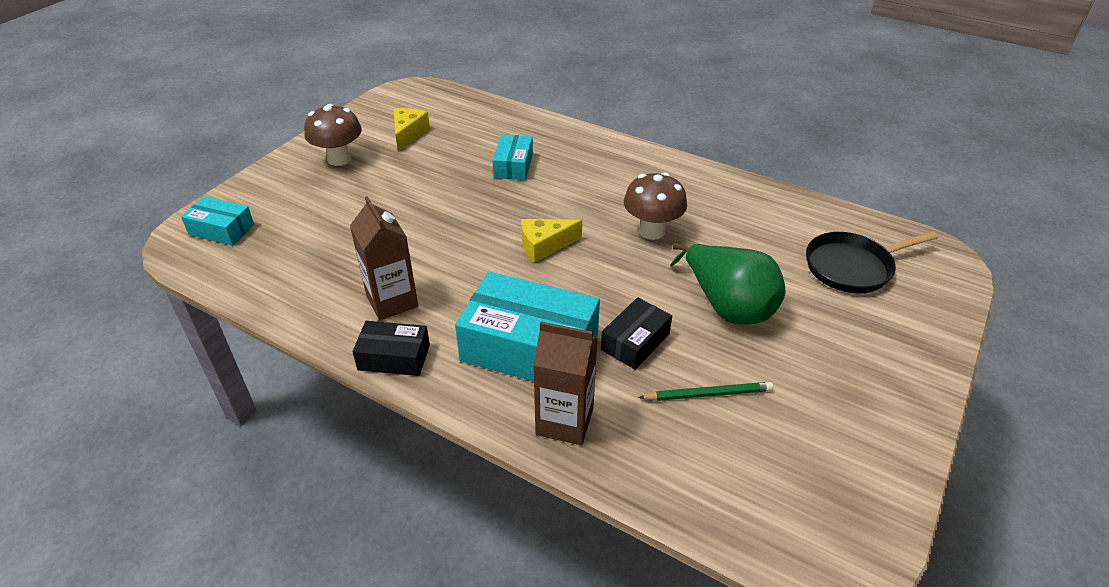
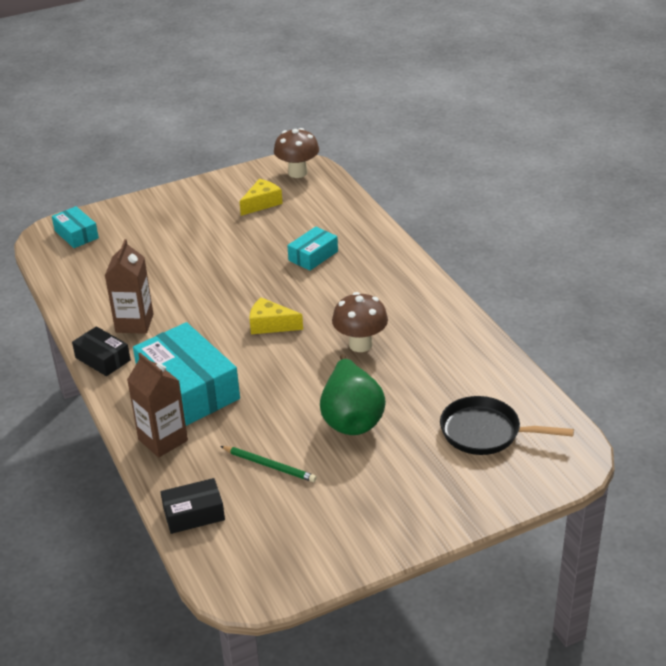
camera: 35 degrees right, 5 degrees down
brown mushroom [304,104,362,166] -> brown mushroom moved to [274,128,319,178]
black box [601,297,672,370] -> black box moved to [161,478,225,534]

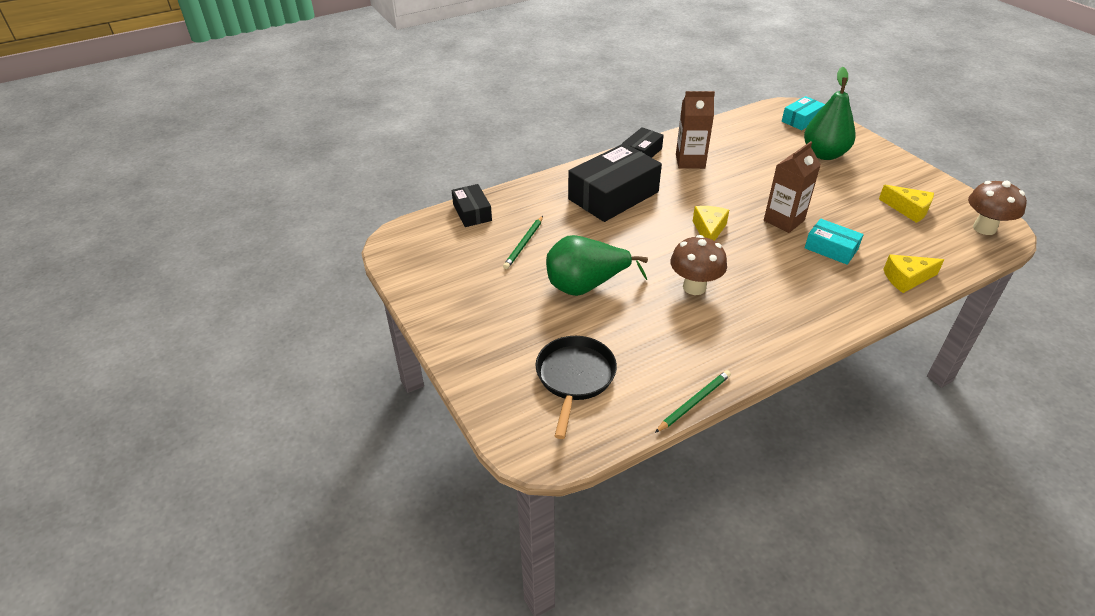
camera: 85 degrees right, 5 degrees up
brown carton [127,353,188,458] -> brown carton moved to [764,141,821,233]
turquoise box [133,322,240,426] -> black box [568,143,662,222]
none -> green pencil [655,370,731,433]
none -> green pear [804,67,856,160]
none -> yellow cheese [883,255,944,293]

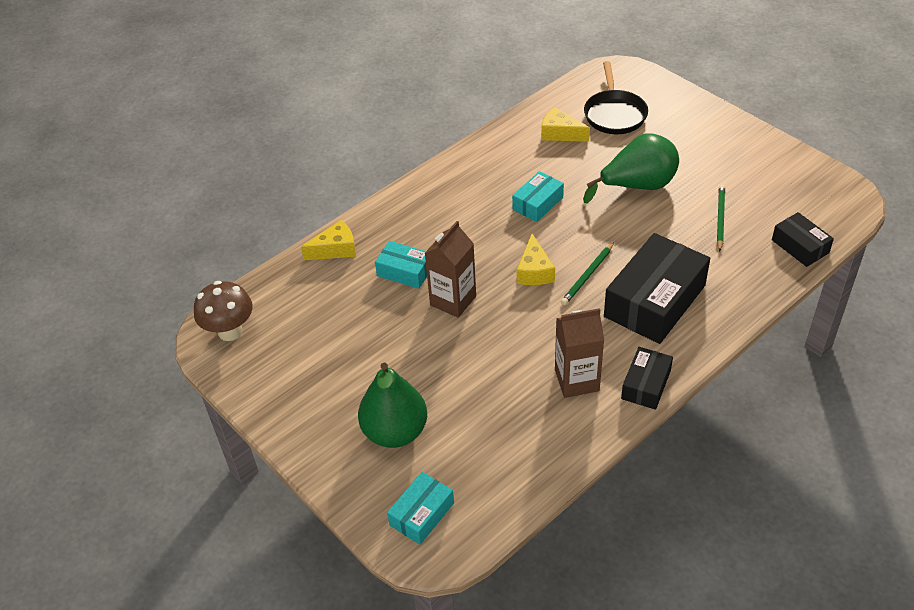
camera: 170 degrees right, 5 degrees up
green pencil [655,370,731,433] -> green pencil moved to [561,242,614,305]
brown mushroom [670,235,727,295] -> turquoise box [512,171,564,222]
yellow cheese [879,185,934,223] -> yellow cheese moved to [541,107,590,142]

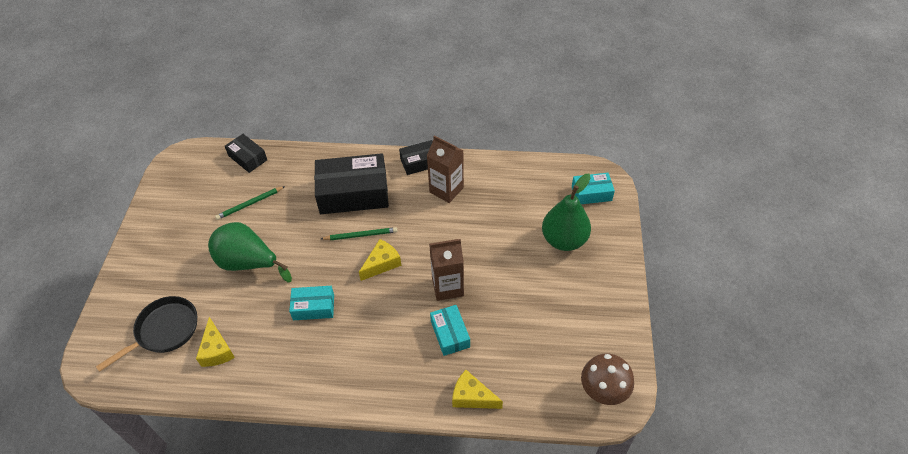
camera: 135 degrees left, 5 degrees up
black box [772,212,834,267] -> black box turned 60 degrees counterclockwise [225,134,267,173]

